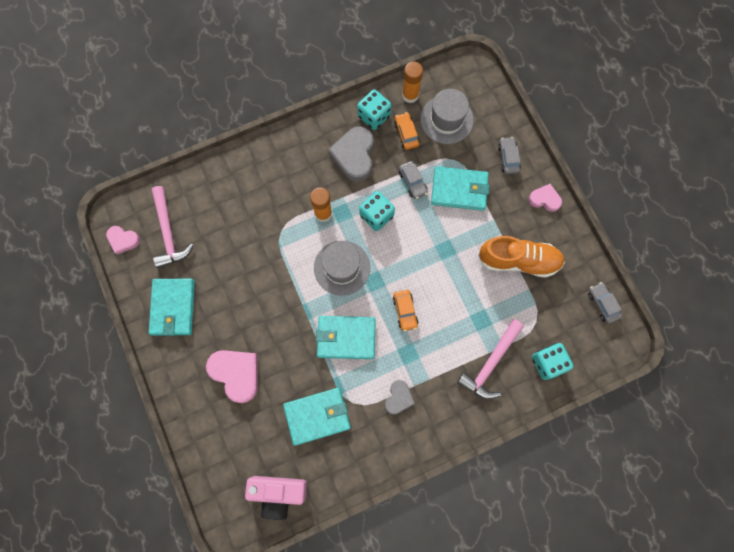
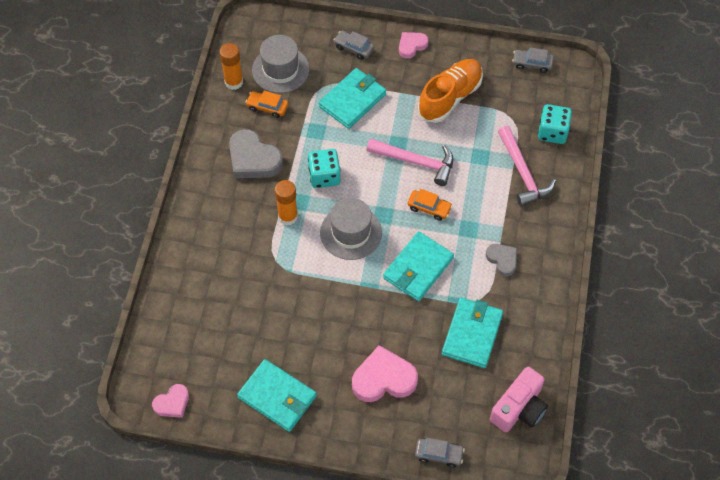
camera: 55 degrees left, 15 degrees down
pink hammer [151,186,194,268] -> pink hammer moved to [366,138,454,186]
turquoise dice [357,89,392,130] -> none
grey car [399,161,428,199] -> grey car moved to [415,438,465,468]

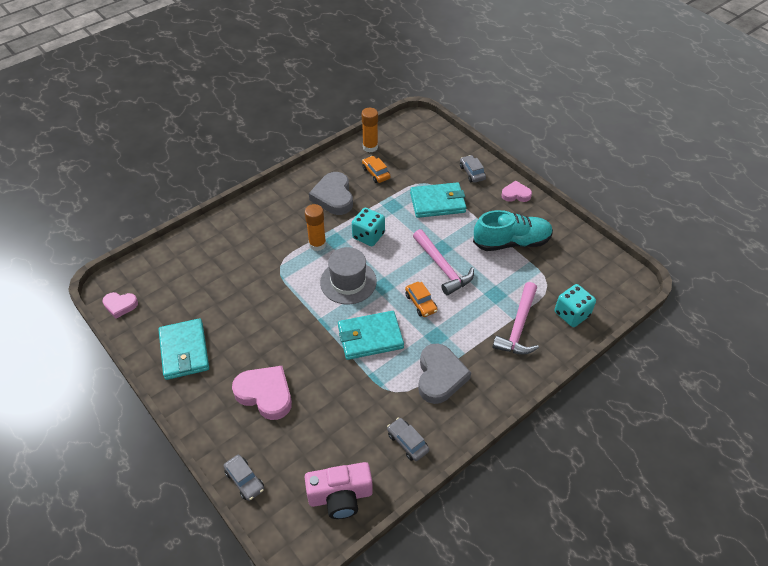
camera: 40 degrees right, 10 degrees down
grey hat [252,35,310,93] -> none
orange shoe [418,59,483,123] -> turquoise shoe [473,210,553,251]
turquoise wallet [442,298,503,368] -> none
grey heart [486,244,517,276] -> grey heart [418,343,471,404], size x1.72
grey car [512,48,554,73] -> grey car moved to [387,418,429,461]

